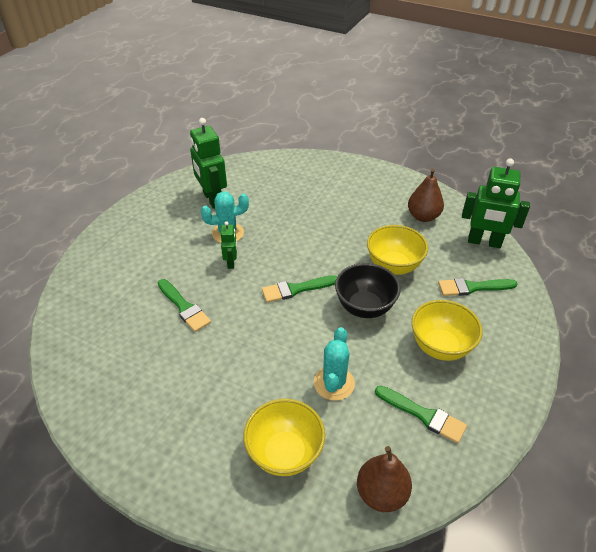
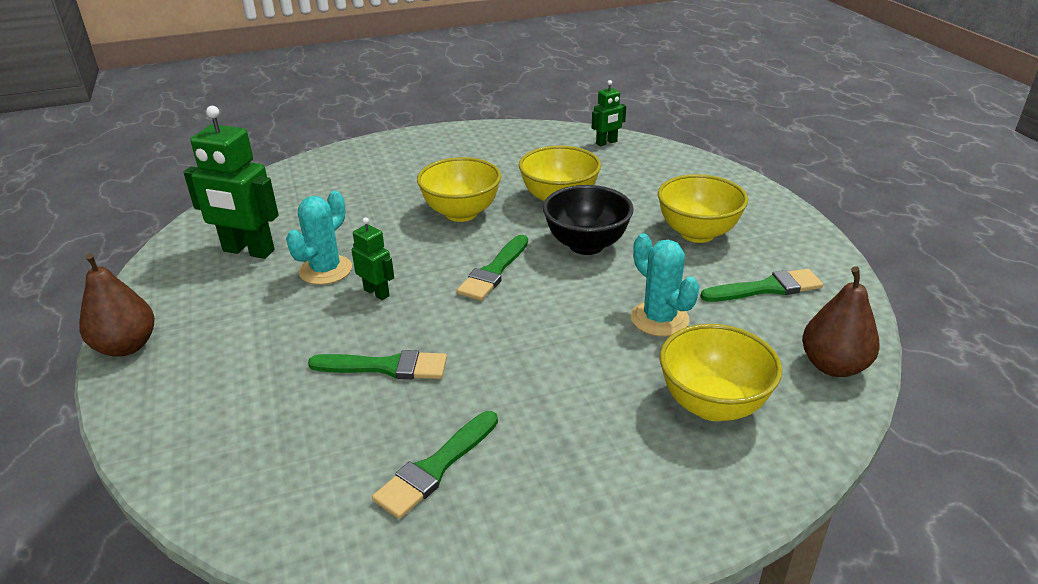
camera: 45 degrees left, 10 degrees down
brown pear [408,169,444,222] -> brown pear moved to [79,253,155,357]
green brush [438,278,518,296] -> green brush moved to [372,411,498,519]
green robot [462,158,530,248] -> green robot [592,80,626,146], size x0.53
none -> yellow bowl [417,157,501,222]

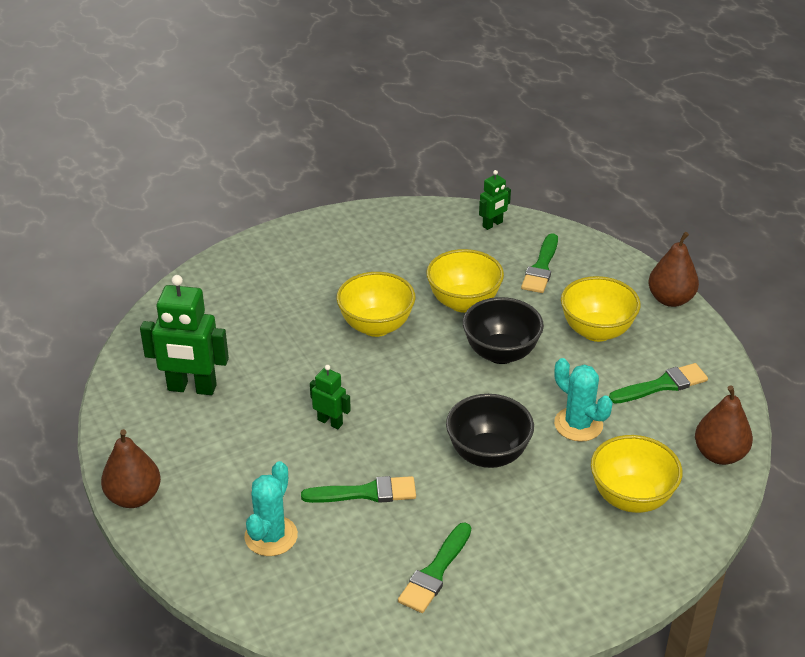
camera: 10 degrees left, 5 degrees up
turquoise cactus [286,191,352,285] -> turquoise cactus moved to [244,461,298,556]
green brush [457,235,528,301] -> green brush moved to [521,233,558,293]
none -> black bowl [446,394,534,468]
none -> brown pear [648,232,699,307]

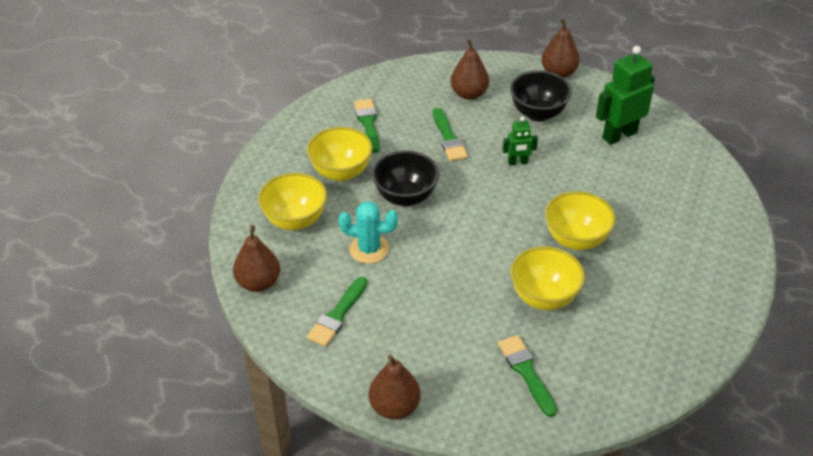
camera: 140 degrees right, 5 degrees up
turquoise cactus [244,461,298,556] -> brown pear [450,39,489,100]
green brush [301,476,416,503] -> green brush turned 60 degrees counterclockwise [433,108,468,161]
black bowl [463,297,544,364] -> black bowl moved to [510,70,572,121]
green robot [479,170,511,230] -> none
yellow bowl [561,276,641,342] -> yellow bowl moved to [307,127,373,181]

